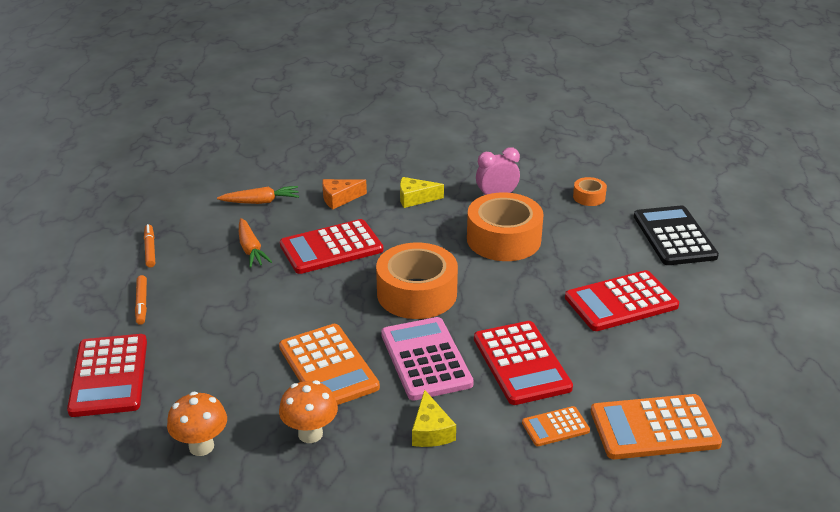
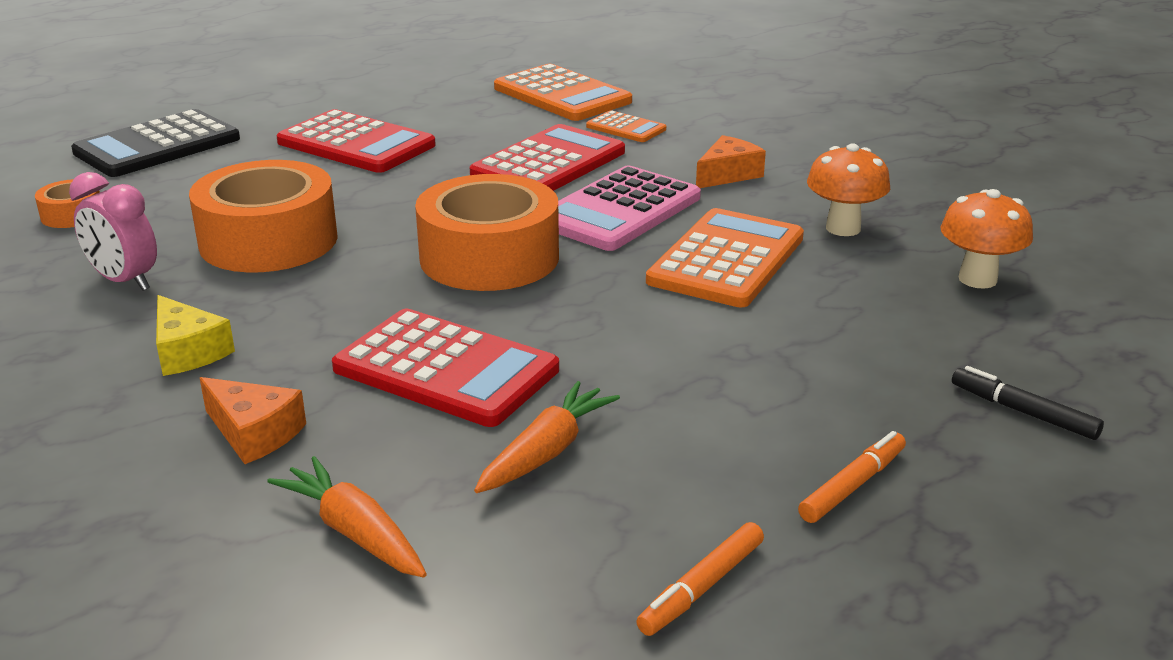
camera: 125 degrees left, 5 degrees down
red calculator [67,334,147,417] -> black marker [952,366,1104,440]
yellow cheese [412,390,456,447] -> orange cheese [696,135,766,188]

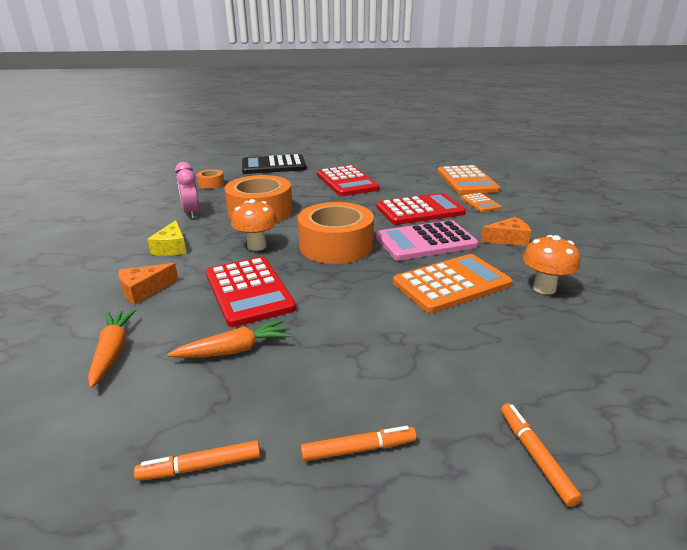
camera: 35 degrees right, 0 degrees up
orange cheese [200,377,306,464] -> orange cheese turned 75 degrees clockwise [118,263,179,304]
orange mushroom [940,189,1033,289] -> orange mushroom moved to [231,199,277,251]
black marker [952,366,1104,440] -> orange marker [501,403,582,507]

